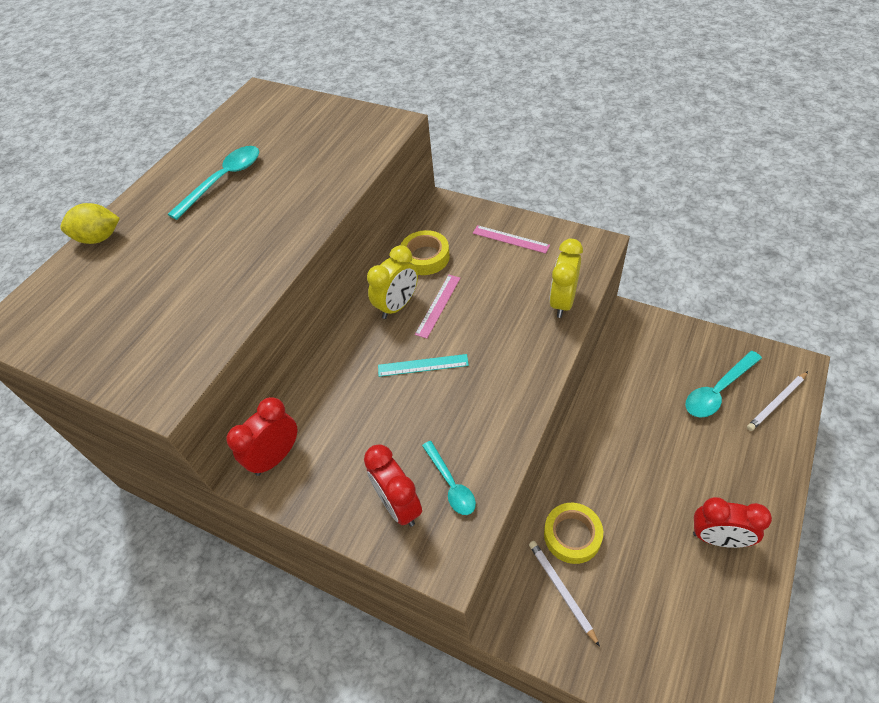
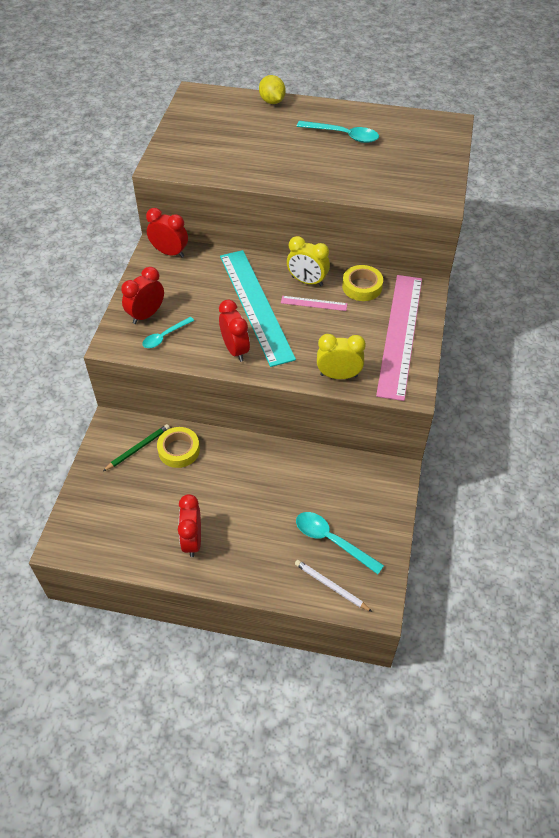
camera: 70 degrees right, 0 degrees up
turquoise ruler [378,354,469,377] -> turquoise ruler [220,250,296,367], size x2.47
pink ruler [473,225,550,254] -> pink ruler [376,275,422,401], size x2.47
white pencil [529,541,600,647] -> green pencil [103,424,170,471]
none -> red clock [219,300,250,362]

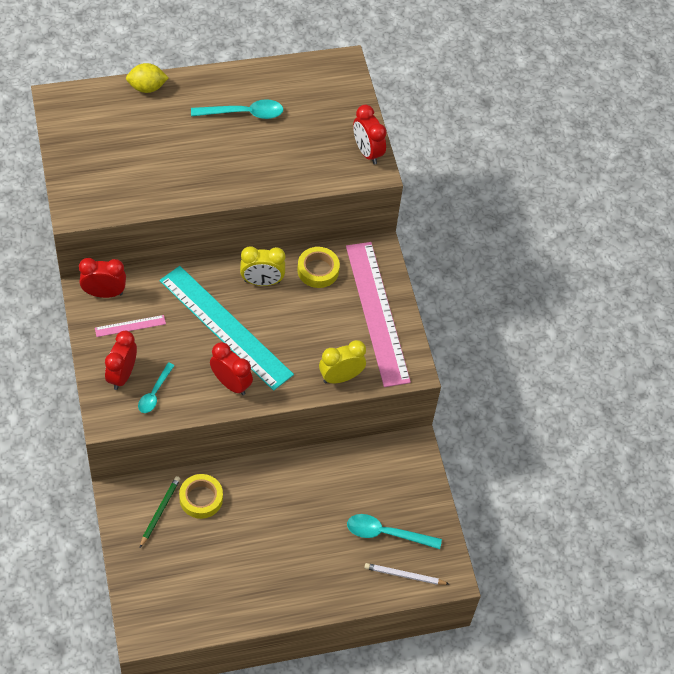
camera: 30 degrees left, 5 degrees up
red clock [178,494,201,557] -> red clock moved to [353,105,387,165]
yellow lemon [259,75,286,104] -> yellow lemon turned 45 degrees counterclockwise [126,63,169,93]
pink ruler [281,296,347,311] -> pink ruler moved to [95,315,166,337]

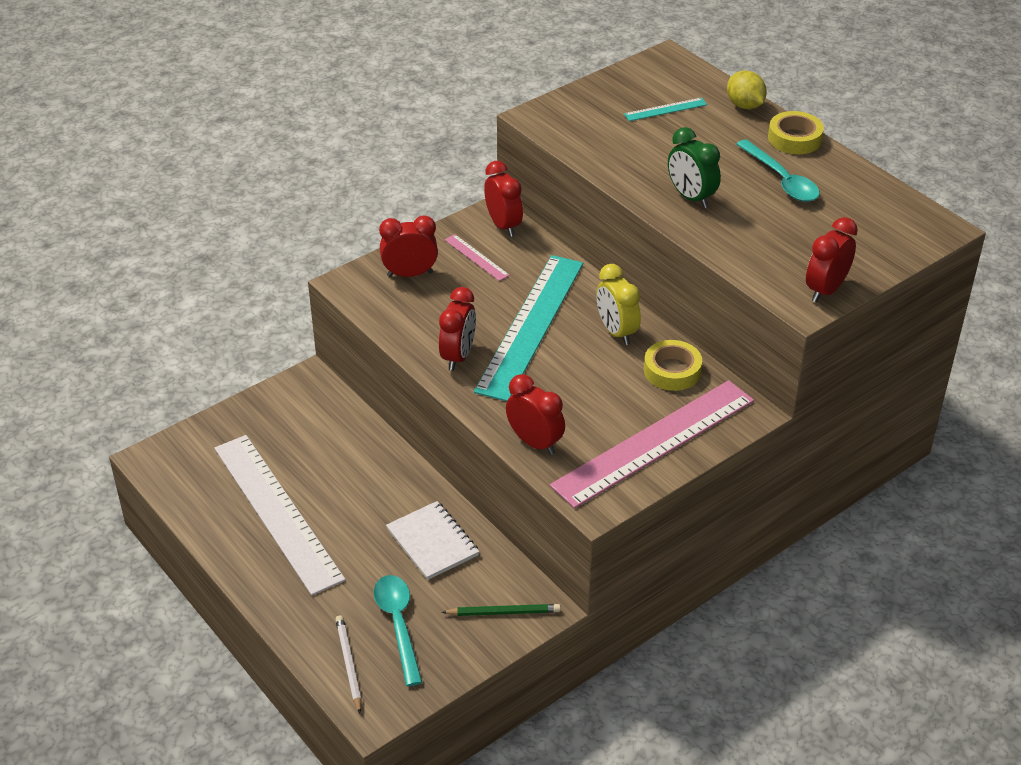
camera: 70 degrees right, 15 degrees down
turquoise spoon [138,362,175,413] -> none
green pencil [140,476,180,548] -> green pencil moved to [441,604,561,616]
yellow tape [179,474,223,519] -> yellow tape moved to [768,111,824,154]
yellow clock [319,340,366,383] -> red clock [506,374,565,455]
none -> white ruler [214,435,345,595]
none -> white notebook [386,501,479,580]
none -> turquoise ruler [624,98,707,121]
none -> green clock [668,127,721,208]

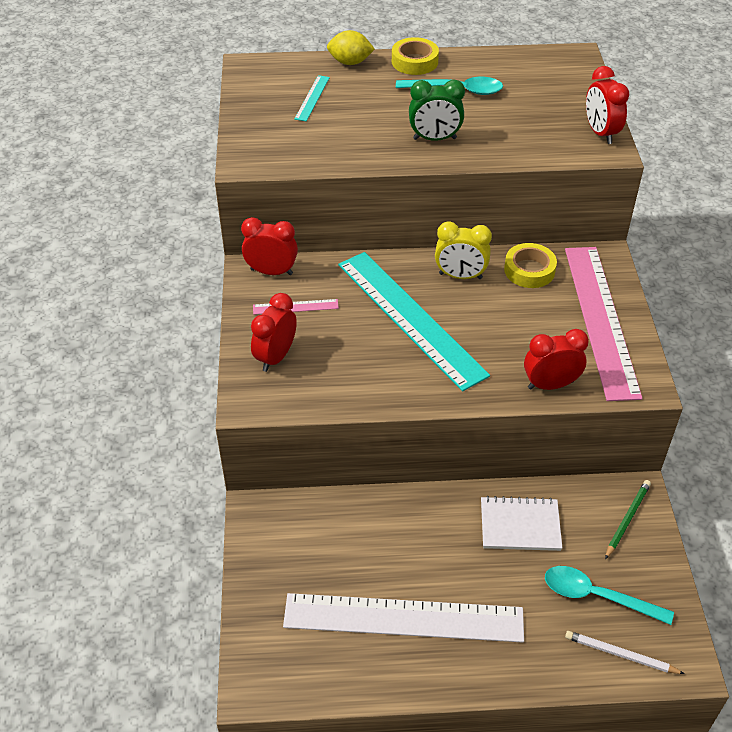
camera: 55 degrees left, 5 degrees up
red clock [439,287,476,371] -> none

